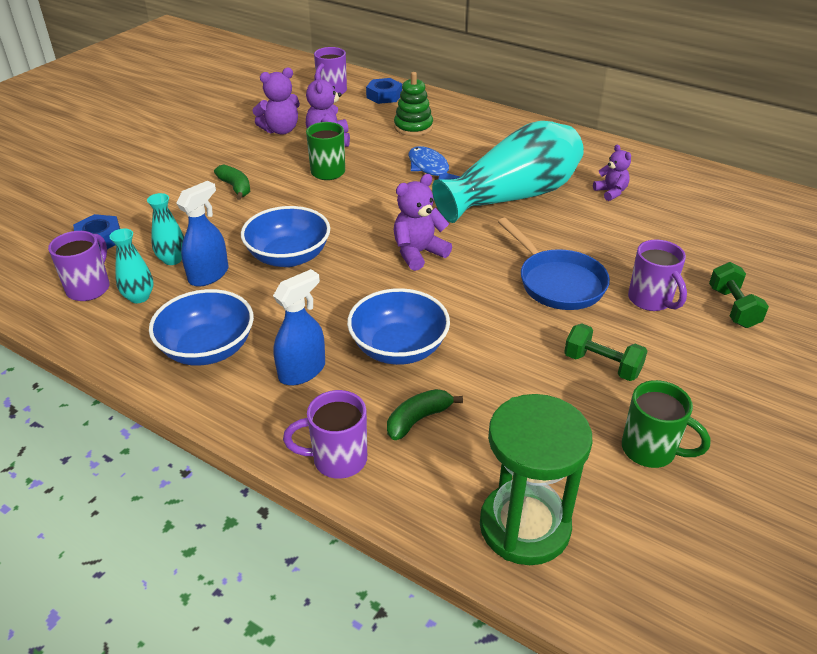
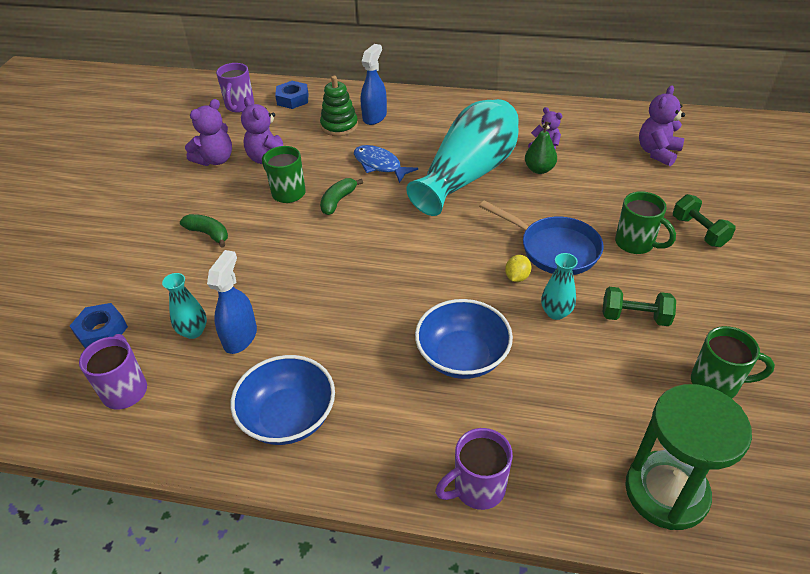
camera: 20 degrees left, 5 degrees up
turquoise vase [109,229,153,303] -> turquoise vase moved to [541,253,578,320]
blue bowl [241,206,330,267] -> none
blue spray bottle [273,269,325,385] -> blue spray bottle moved to [361,44,387,125]
green banana [387,389,463,440] -> green banana moved to [320,178,363,215]
purple teddy bear [394,174,452,271] -> purple teddy bear moved to [639,85,685,166]
purple mug [628,240,687,311] -> green mug [615,191,676,254]
none -> yellow lemon [505,255,532,282]
none -> green pear [525,122,557,174]

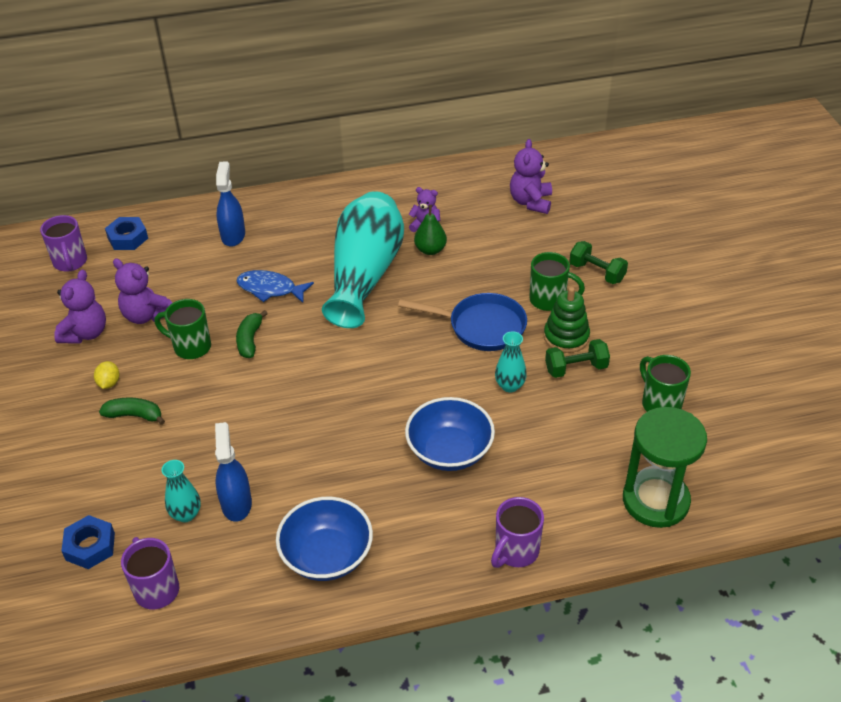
camera: 25 degrees left, 0 degrees up
green stacking toy [320,76,358,136] -> green stacking toy moved to [544,287,590,353]
yellow lemon [505,255,532,282] -> yellow lemon moved to [94,361,119,389]
green mug [691,326,775,398] -> green mug turned 105 degrees counterclockwise [640,355,691,412]

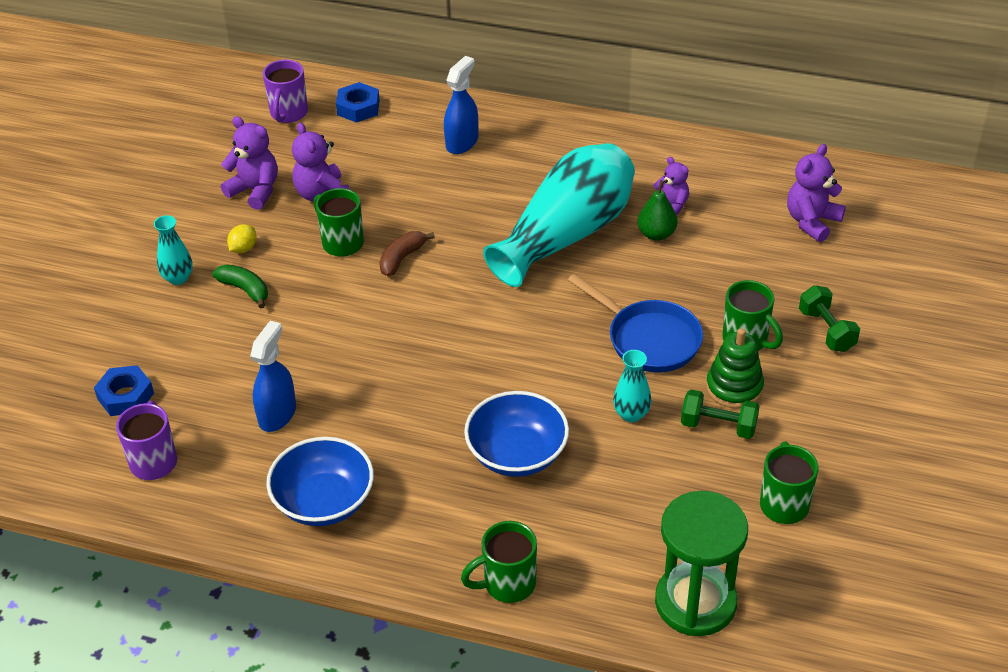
camera: 30 degrees right, 0 degrees up
purple teddy bear [54,270,106,344] -> purple teddy bear turned 105 degrees counterclockwise [221,116,278,210]
turquoise vase [162,460,201,522] -> turquoise vase moved to [154,215,193,285]
blue fish [236,270,314,303] -> none
green banana [236,310,268,358] -> brown banana [379,231,435,277]
purple mug [491,497,544,568] -> green mug [461,521,537,603]

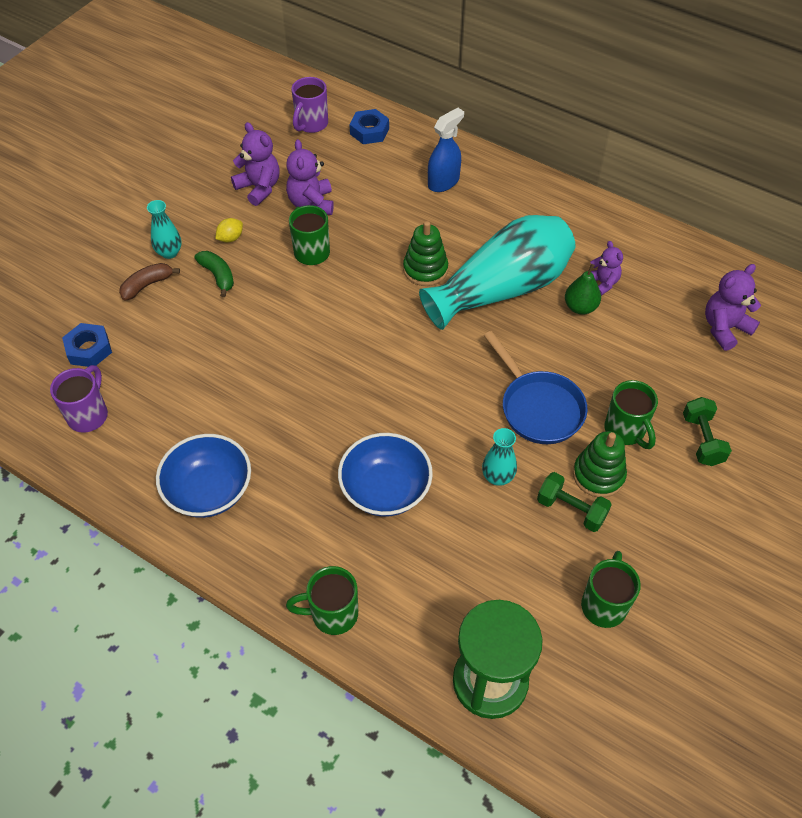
camera: 15 degrees right, 10 degrees up
blue spray bottle [250,321,296,432] -> none
brown banana [379,231,435,277] -> brown banana moved to [119,263,180,300]
none -> green stacking toy [403,221,448,286]

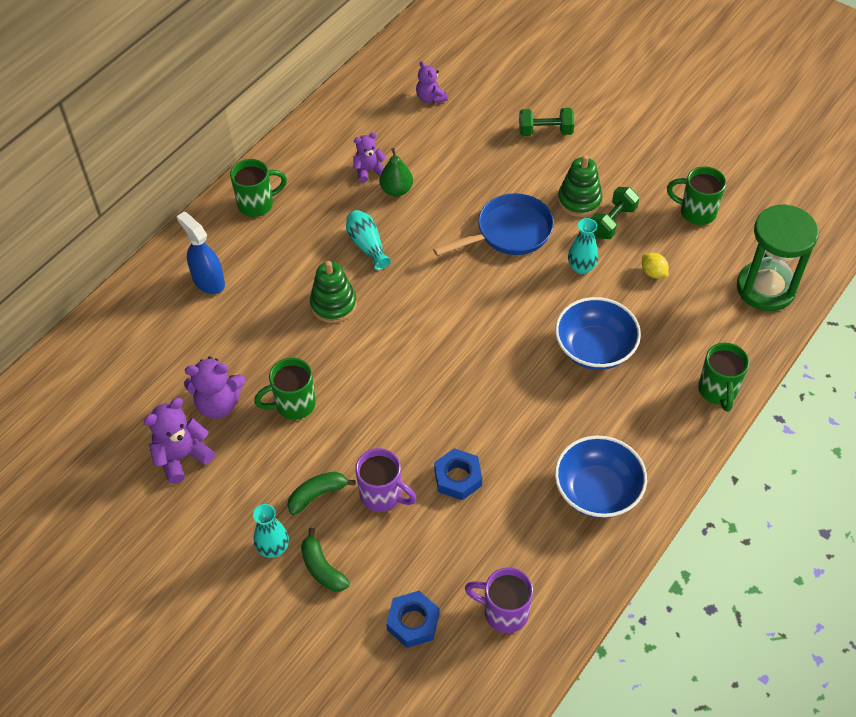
camera: 85 degrees left, 0 degrees up
brown banana [119,263,180,300] -> green banana [301,528,350,592]
yellow lemon [215,218,243,243] -> yellow lemon moved to [642,253,669,278]
purple mug [291,77,328,133] -> purple mug moved to [355,448,416,512]
blue nut [349,109,389,144] -> blue nut moved to [434,448,482,500]
turquoise vase [419,215,576,330] -> turquoise vase [346,210,391,270], size x0.42
green mug [604,380,658,449] -> green mug moved to [230,159,287,217]
purple teddy bear [705,264,761,351] -> purple teddy bear [416,61,448,104], size x0.65

